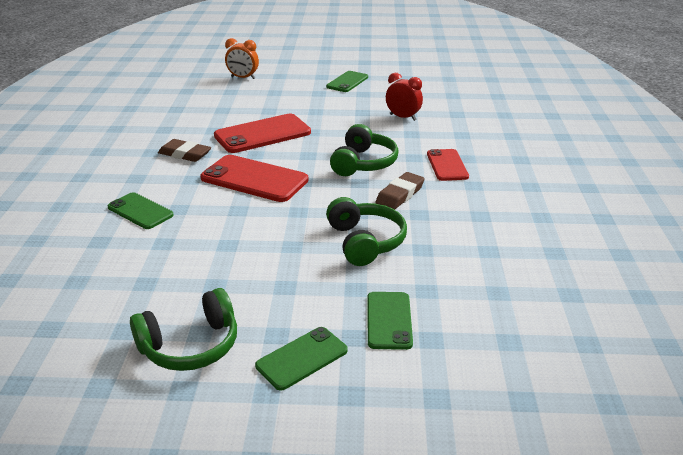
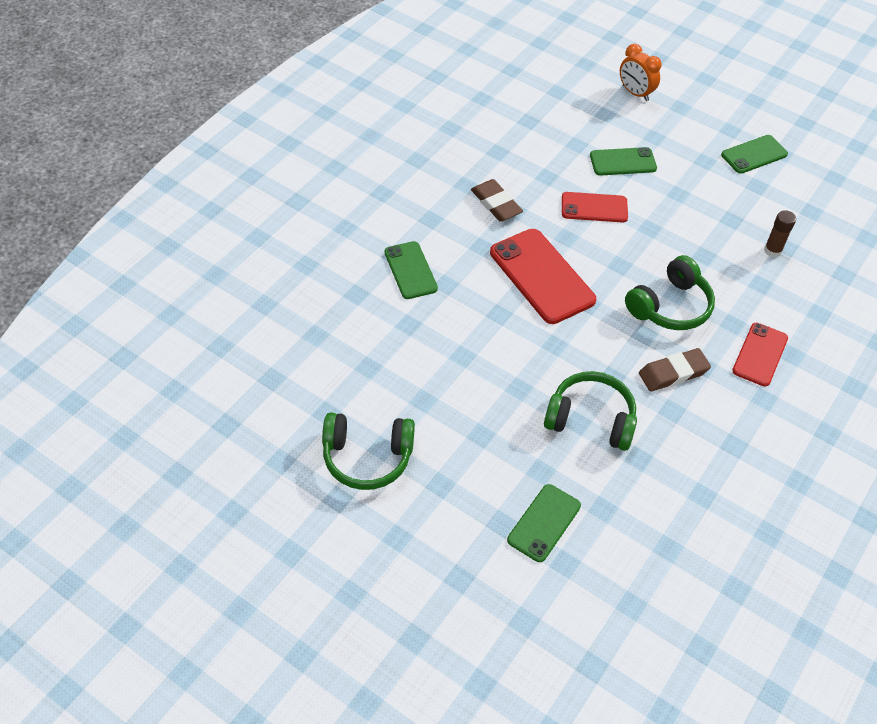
camera: 30 degrees right, 20 degrees up
red phone [214,114,311,153] -> red phone [562,192,628,223], size x0.61
green phone [255,327,348,391] -> green phone moved to [590,147,657,176]
green headphones [326,197,407,266] -> green headphones turned 90 degrees counterclockwise [544,371,637,451]
red clock [386,73,423,121] -> brown glue stick [764,210,796,258]

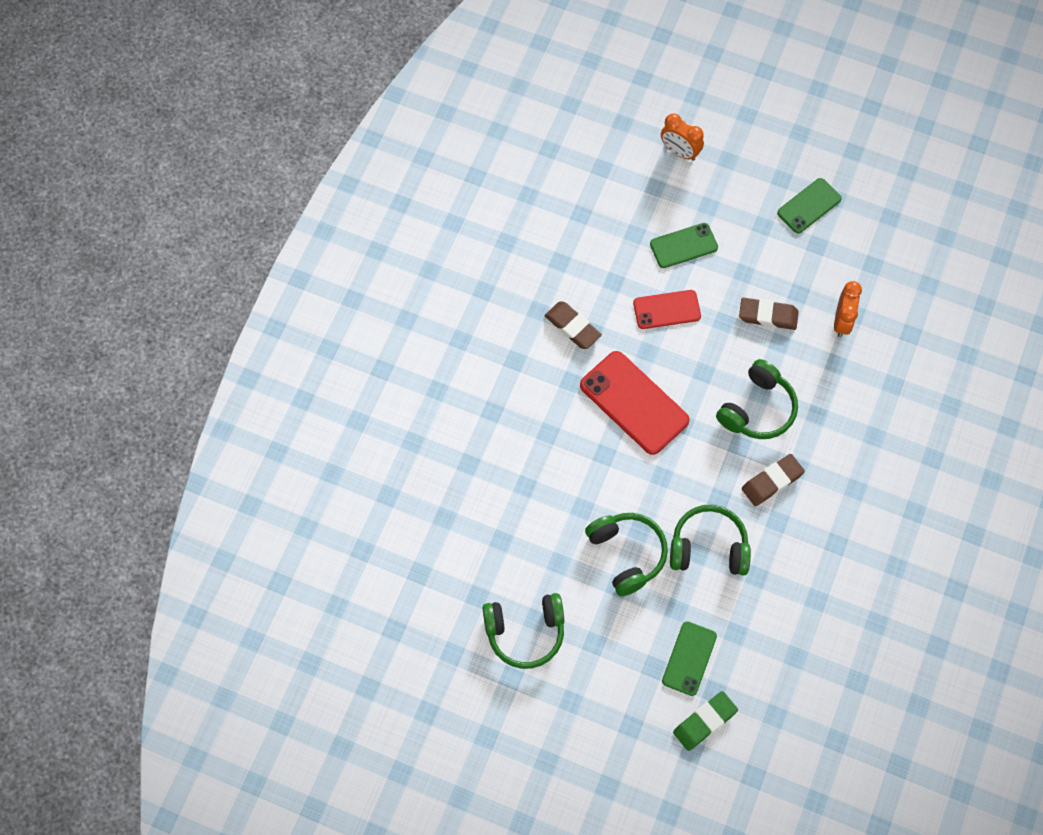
camera: 10 degrees left, 15 degrees up
green phone [384,241,438,299] -> none
red phone [732,323,788,387] -> none
brown glue stick [764,210,796,258] -> orange clock [834,281,862,337]
none -> green headphones [585,513,668,596]
none -> green eraser [673,691,738,751]
none -> brown eraser [739,297,799,330]

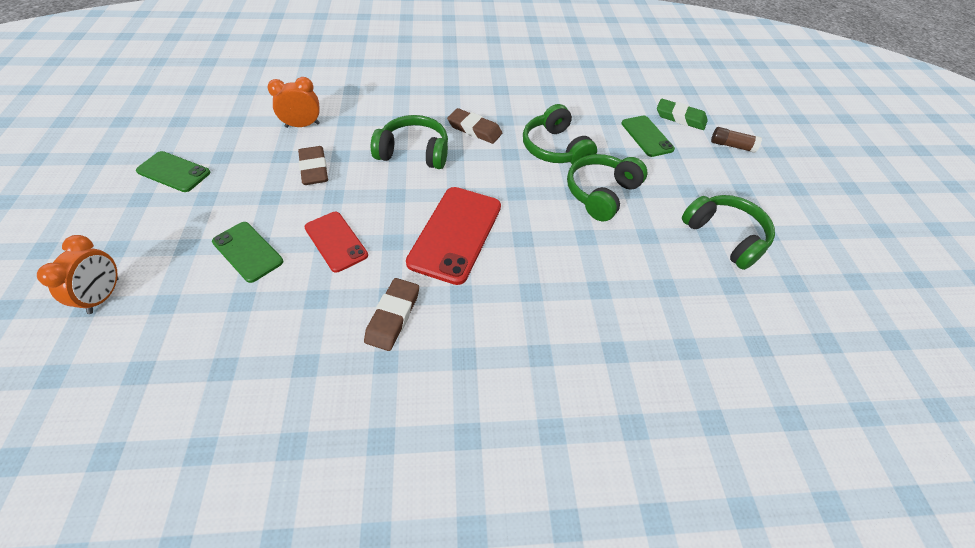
camera: 120 degrees left, 15 degrees down
green phone [662,621,717,696] -> green phone turned 75 degrees clockwise [621,116,675,157]
none -> brown glue stick [711,127,762,153]

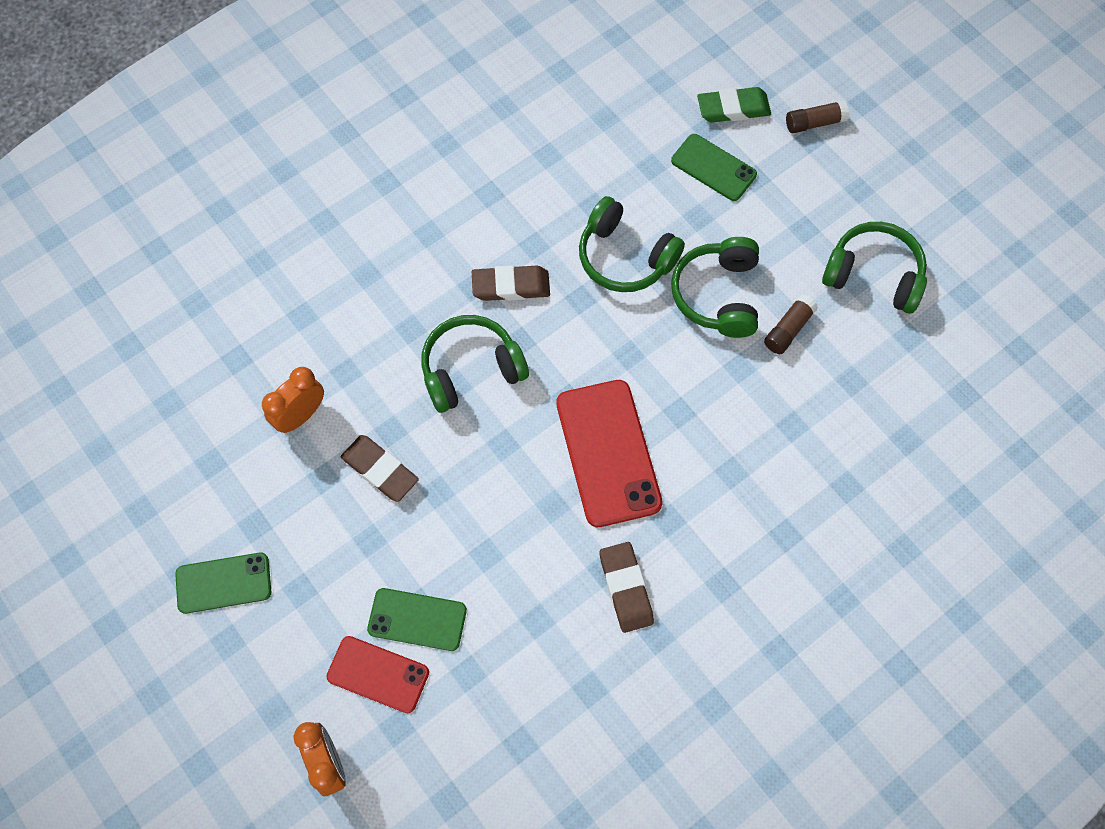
camera: 30 degrees left, 15 degrees up
red phone [305,212,368,272] -> red phone moved to [326,636,429,713]
none -> brown glue stick [764,294,818,354]

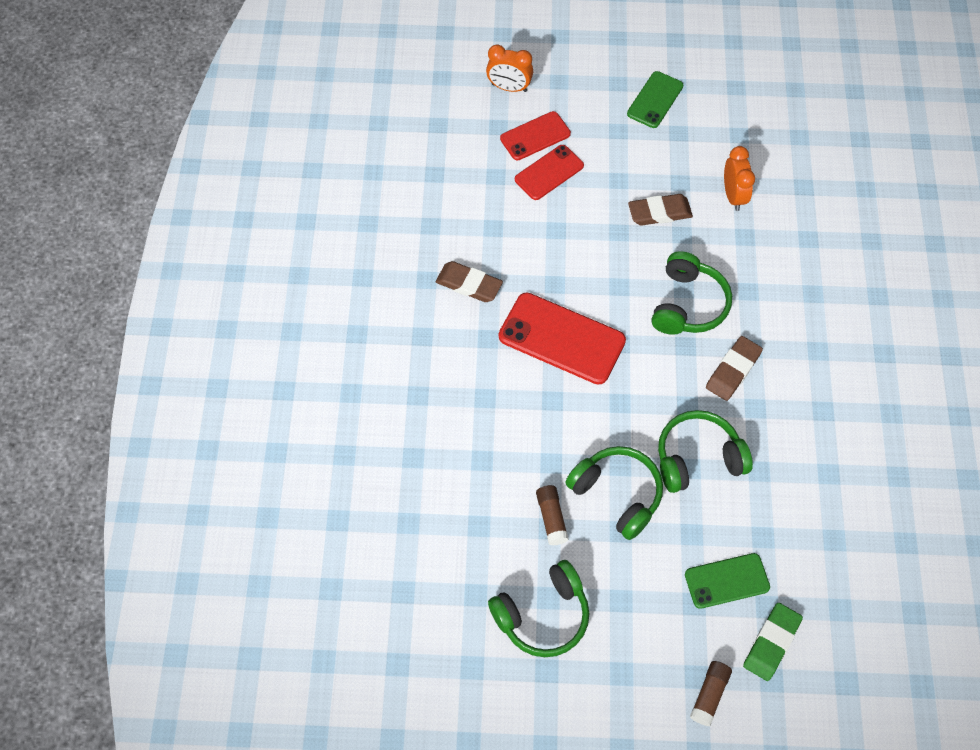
camera: 130 degrees right, 5 degrees down
green phone [367,588,467,651] -> red phone [515,145,584,200]

